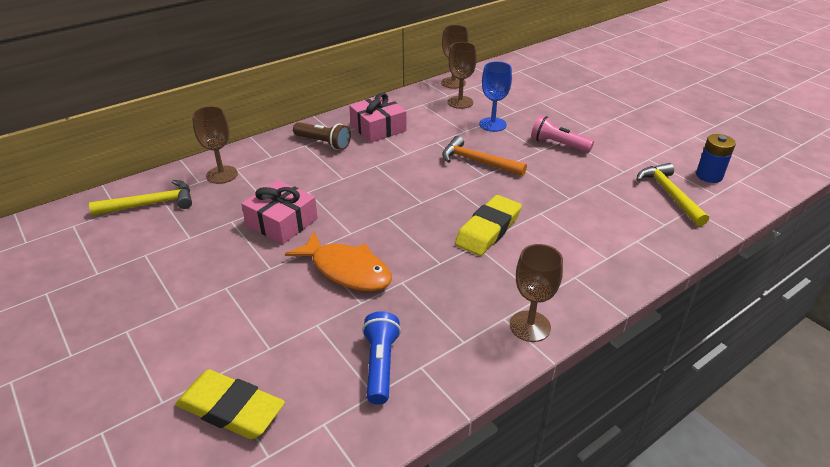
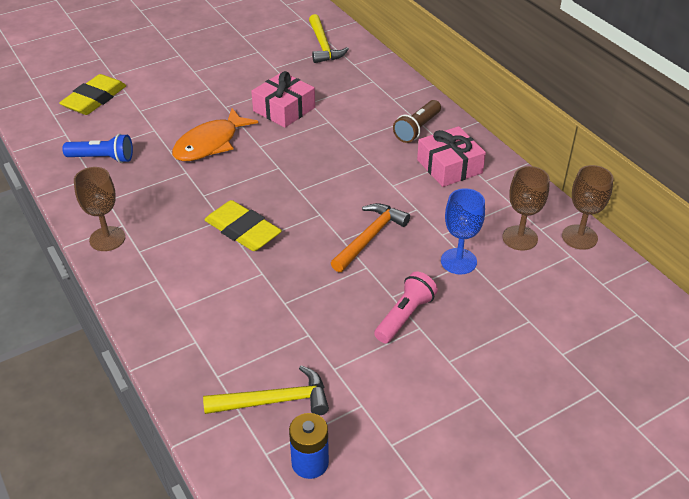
camera: 95 degrees right, 5 degrees up
brown goblet [192,106,238,184] -> none

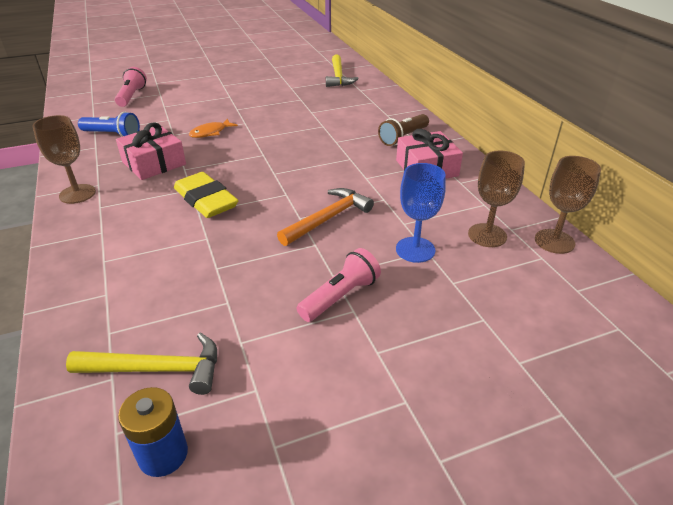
camera: 10 degrees right, 5 degrees down
yellow eraser [59,74,126,115] -> pink flashlight [115,67,147,107]
orange fish [172,108,258,161] -> orange fish [189,119,238,138], size x0.56
pink gift [251,71,315,128] -> pink gift moved to [116,122,186,180]

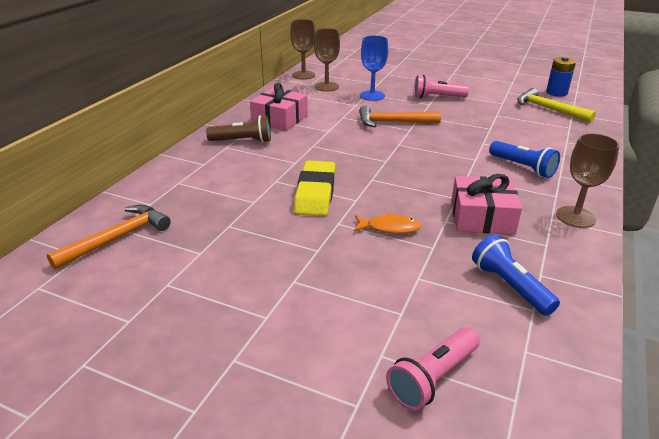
camera: 135 degrees left, 5 degrees down
yellow eraser [174,172,238,218] -> yellow eraser moved to [294,160,336,216]
yellow hammer [326,55,359,87] -> orange hammer [47,205,171,270]
none -> blue flashlight [489,141,560,178]

